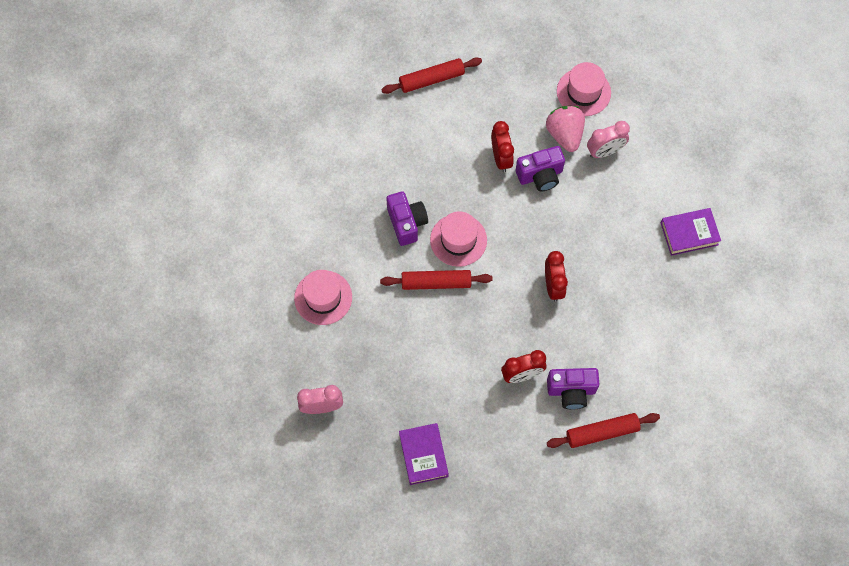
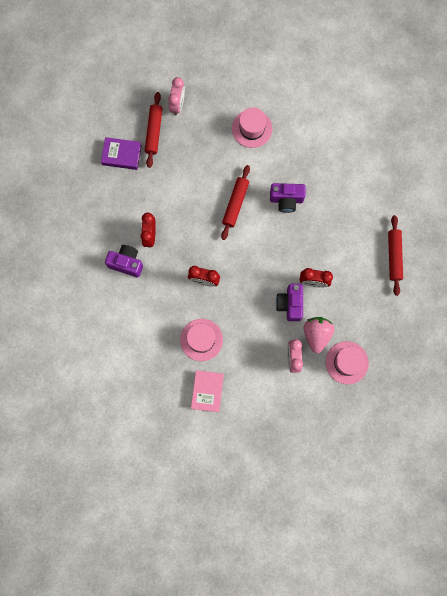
camera: 110 degrees right, 10 degrees up
pink hat [430,211,487,267] -> pink hat moved to [180,319,223,361]
pink strawberry [546,106,585,152] -> pink strawberry turned 90 degrees counterclockwise [303,317,335,353]
purple camera [547,368,599,409] -> purple camera turned 90 degrees clockwise [105,245,143,277]
red rolling pin [547,413,660,448] -> red rolling pin moved to [145,92,163,168]
purple book [661,208,721,256] -> pink book [191,370,224,412]

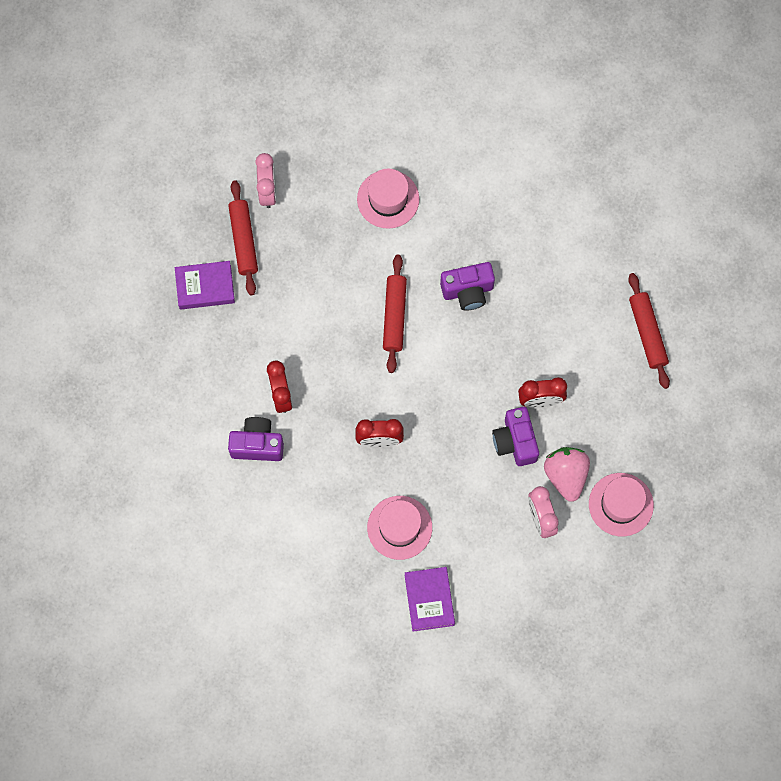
camera: 15 degrees left, 5 degrees down
pink book [191,370,224,412] -> purple book [404,567,455,632]

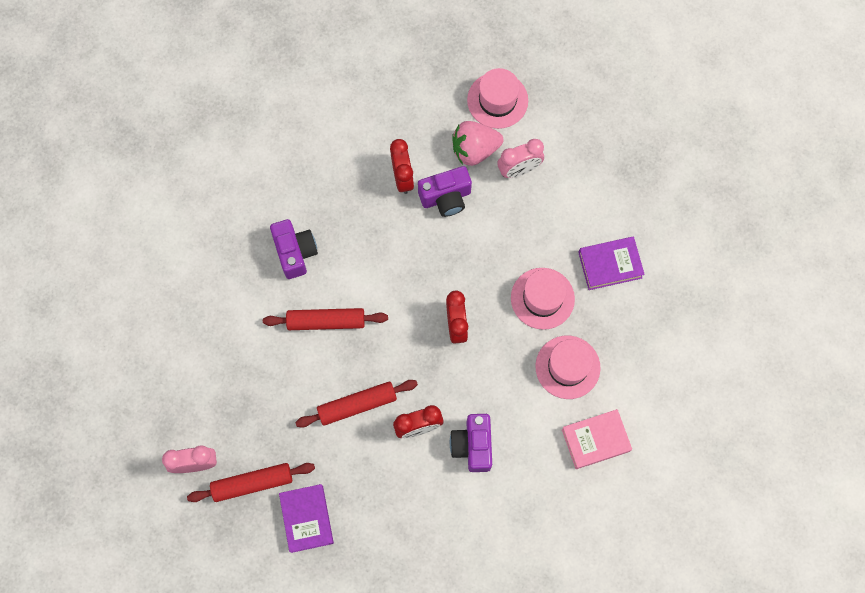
camera: 95 degrees left, 0 degrees up
pink hat [357,169,419,229] -> pink hat moved to [535,336,601,399]
red rolling pin [628,273,670,389] -> red rolling pin moved to [295,380,418,428]
none -> pink book [562,409,632,469]

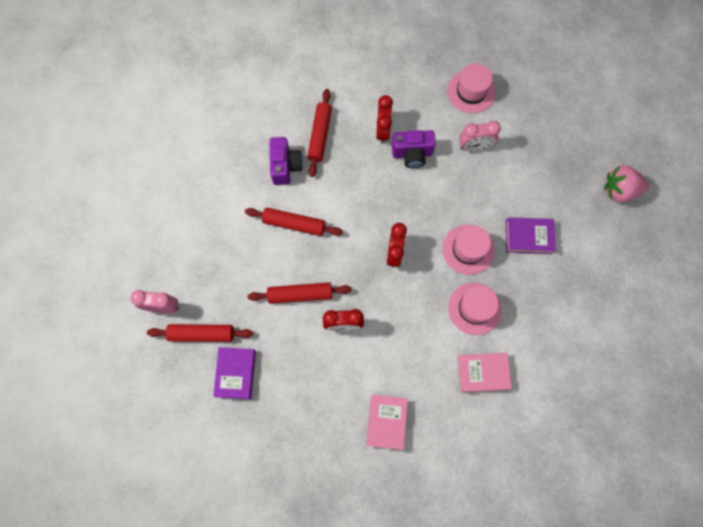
camera: 15 degrees right, 0 degrees up
purple camera [450,414,492,472] -> none
pink strawberry [452,121,503,166] -> pink strawberry moved to [604,165,649,203]
none -> red rolling pin [307,89,332,177]
none -> pink book [366,395,408,450]

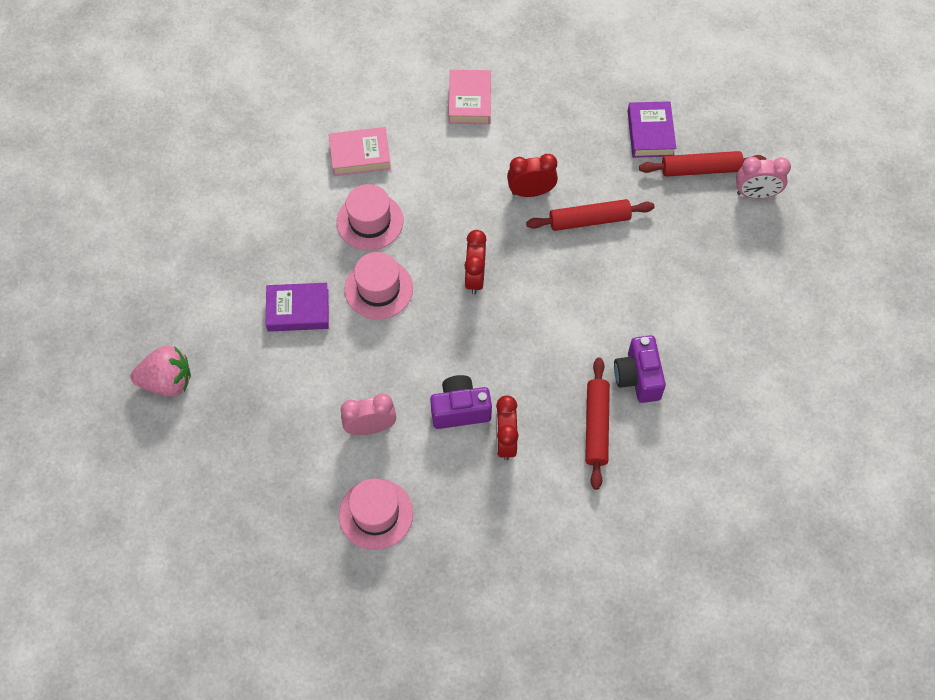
camera: 175 degrees right, 10 degrees down
red rolling pin [245,208,343,236] -> none

